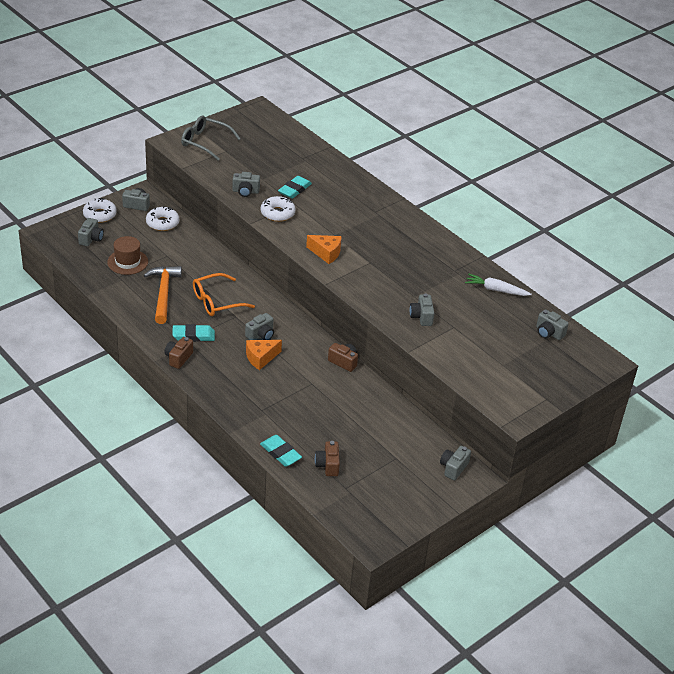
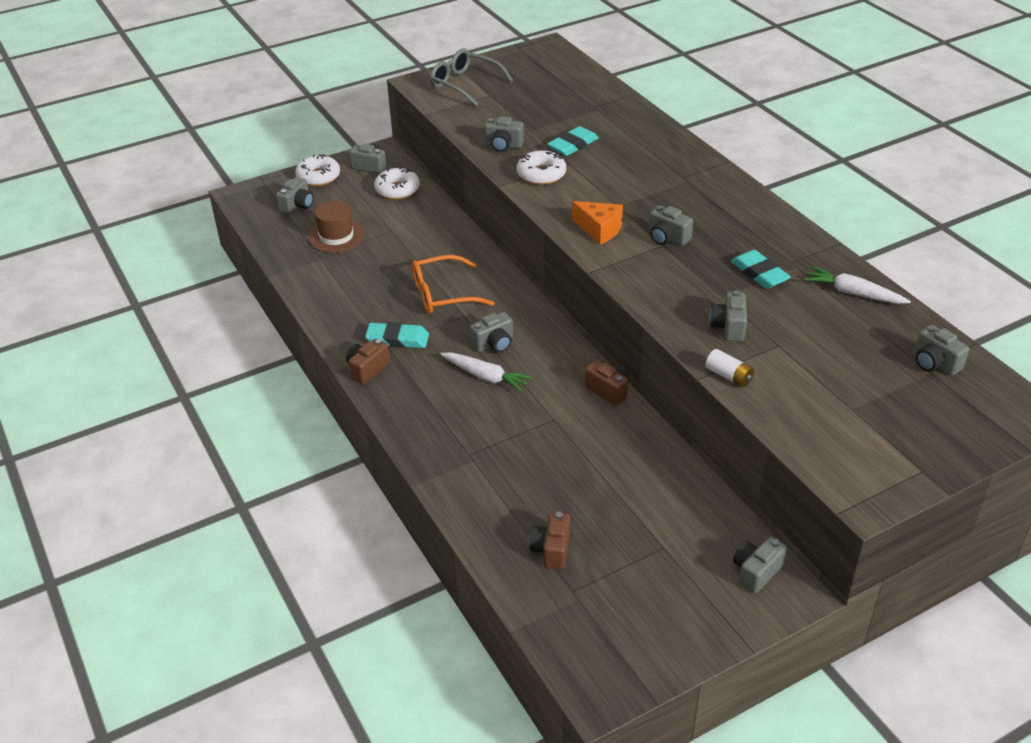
camera: 15 degrees right, 0 degrees up
orange hammer [144,266,182,324] -> none
orange cheese [246,340,282,370] -> white carrot [440,352,533,392]
turquoise eraser [260,435,302,467] -> turquoise eraser moved to [731,250,791,289]
none -> grey camera [649,205,693,246]
none -> white battery [706,349,754,387]

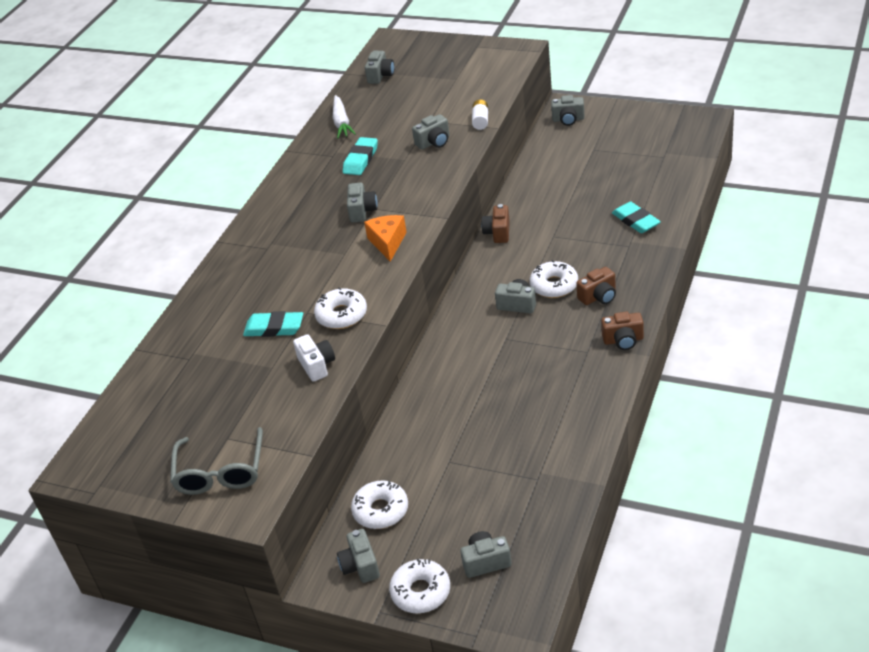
camera: 125 degrees left, 0 degrees up
brown hat [308,201,364,253] -> none
turquoise eraser [365,322,429,348] -> turquoise eraser moved to [612,202,661,233]
orange glasses [412,255,494,313] -> none
white carrot [440,352,533,392] -> white donut [530,260,578,298]
grey camera [484,116,524,152] -> white camera [293,334,335,382]
brown camera [529,512,570,570] -> brown camera moved to [576,267,616,305]

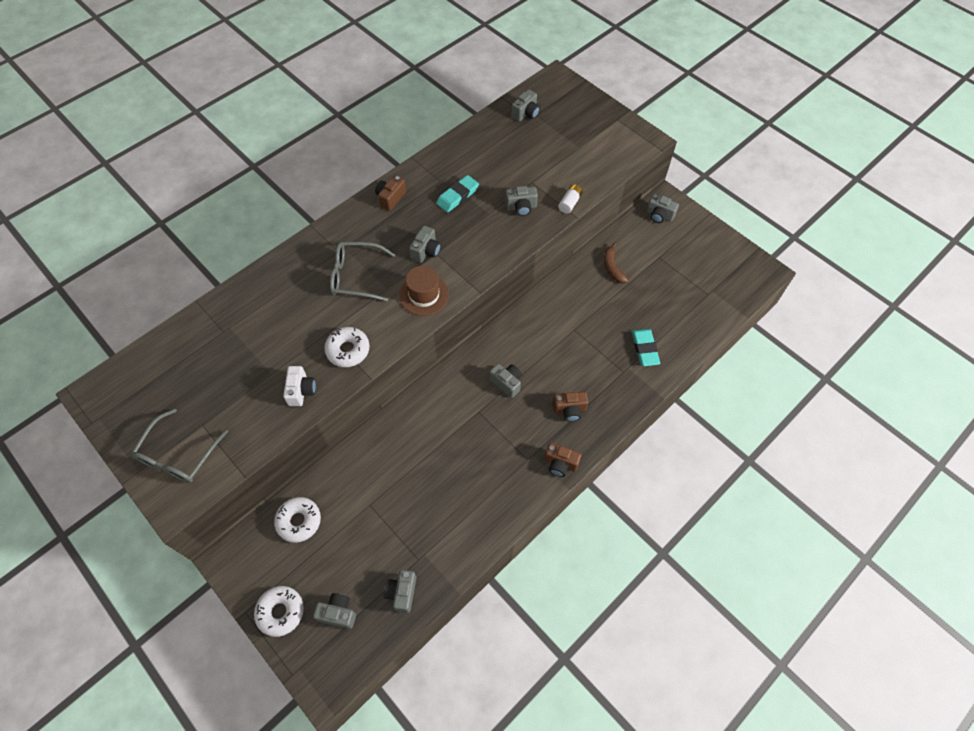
camera: 20 degrees right, 20 degrees up
turquoise eraser [243,311,303,337] -> none
white carrot [333,95,356,139] -> none
grey camera [337,529,380,583] -> grey camera moved to [384,570,416,613]
orange cheese [364,215,407,262] -> brown hat [399,266,449,316]
brown camera [481,204,510,243] -> brown camera moved to [375,176,406,211]
white donut [530,260,578,298] -> none
none -> grey glasses [330,242,395,301]
none -> brown banana [604,242,629,283]

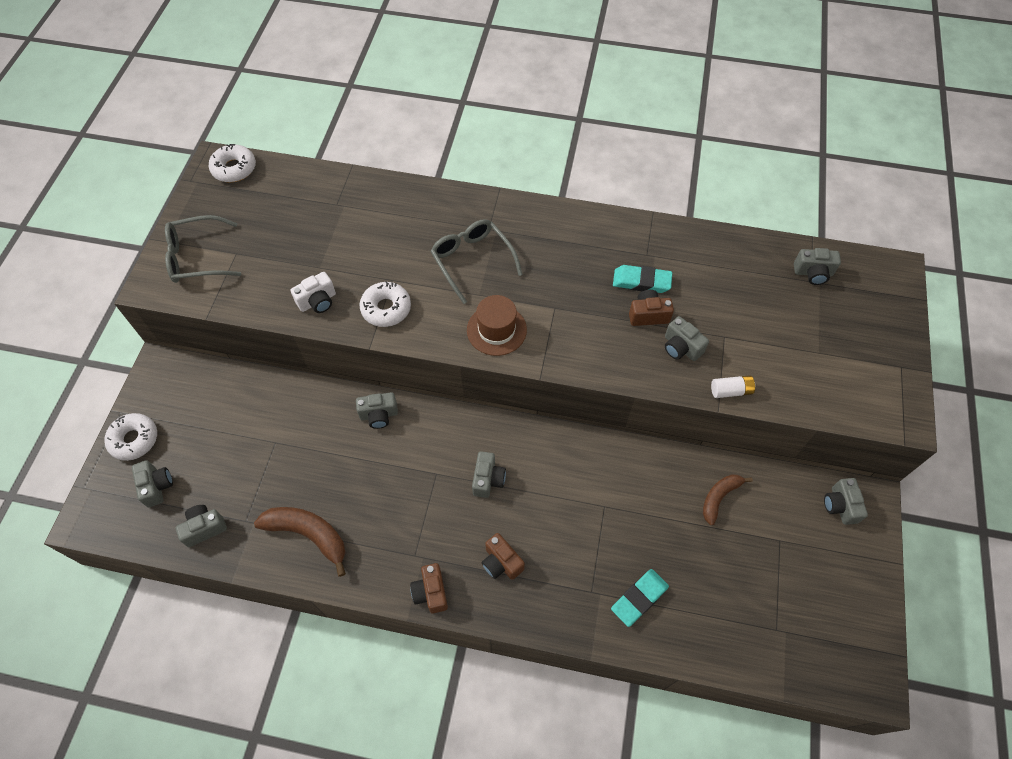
camera: 55 degrees right, 0 degrees up
white donut [274,497,321,543] -> white donut moved to [208,144,256,182]
brown camera [375,176,406,211] -> brown camera moved to [629,290,674,326]
grey camera [409,226,441,263] -> grey camera moved to [356,392,398,429]
none -> brown banana [254,507,346,577]

